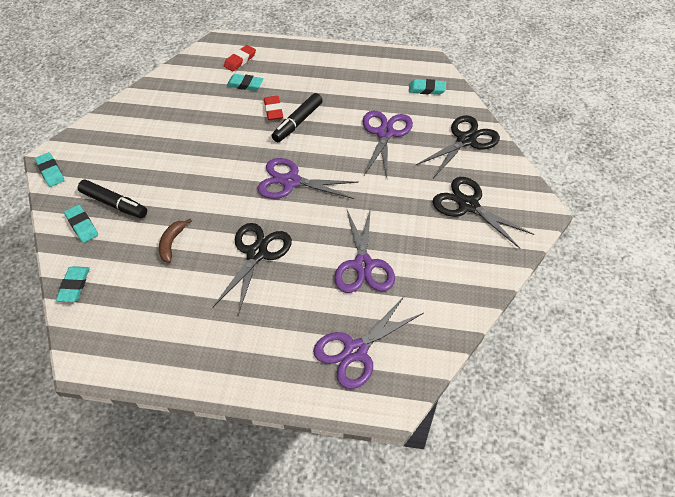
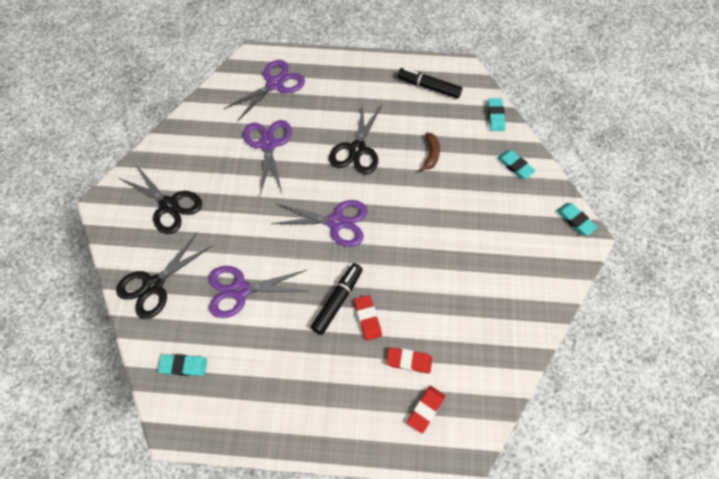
camera: 175 degrees right, 10 degrees up
black marker [78,180,147,218] -> black marker moved to [398,68,462,99]
turquoise eraser [227,74,264,91] -> red eraser [386,347,432,374]
purple scissors [362,111,413,177] -> purple scissors turned 75 degrees clockwise [209,266,310,318]

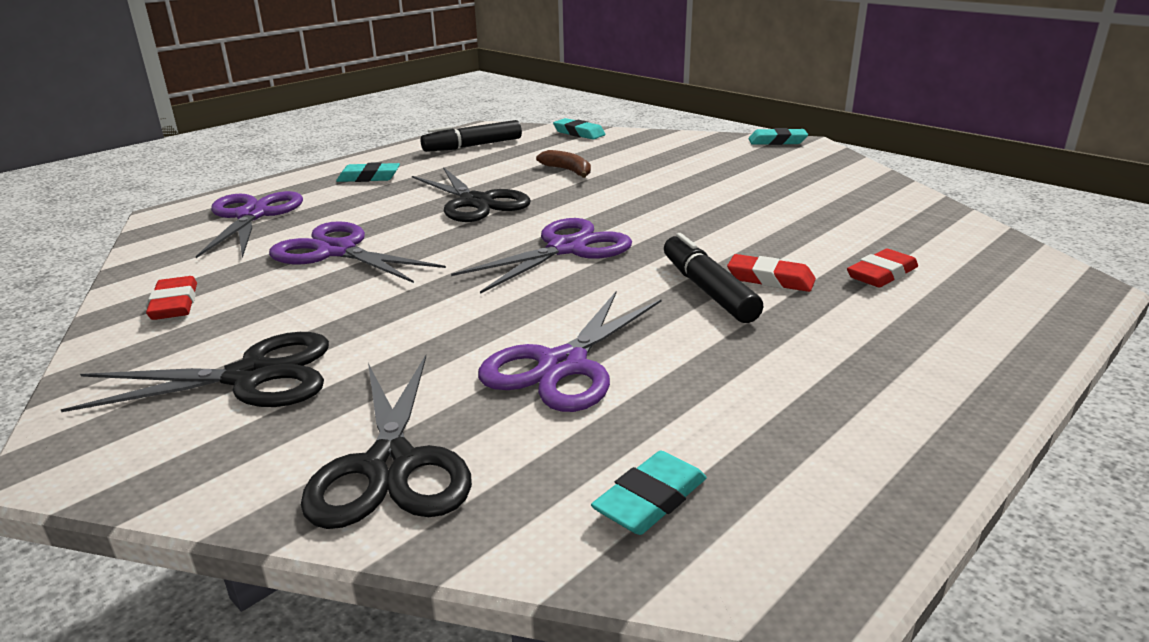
camera: 50 degrees left, 35 degrees down
red eraser [407,386,445,434] -> red eraser moved to [146,276,197,320]
turquoise eraser [497,150,536,179] -> turquoise eraser moved to [336,162,400,182]

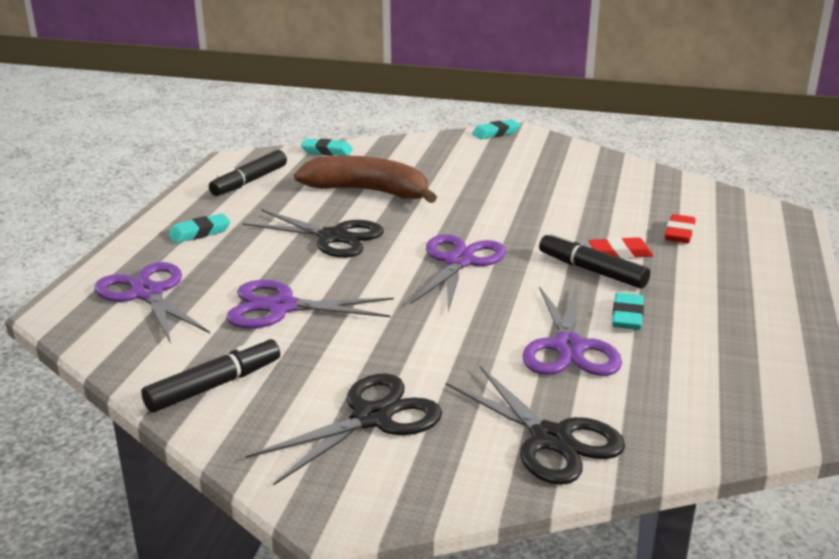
camera: 30 degrees left, 0 degrees up
red eraser [146,276,197,320] -> black marker [141,337,280,413]
brown banana [536,150,591,178] -> brown banana [294,155,437,203], size x2.18
turquoise eraser [591,451,707,535] -> turquoise eraser moved to [612,292,644,330]

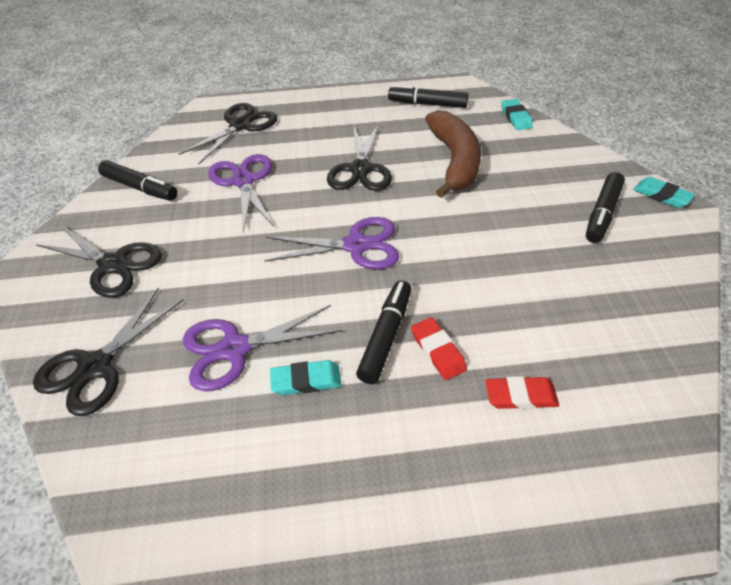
camera: 70 degrees right, 20 degrees up
purple scissors [94,262,210,344] -> black scissors [179,103,277,165]
turquoise eraser [168,214,230,243] -> none
none -> black marker [586,172,625,243]

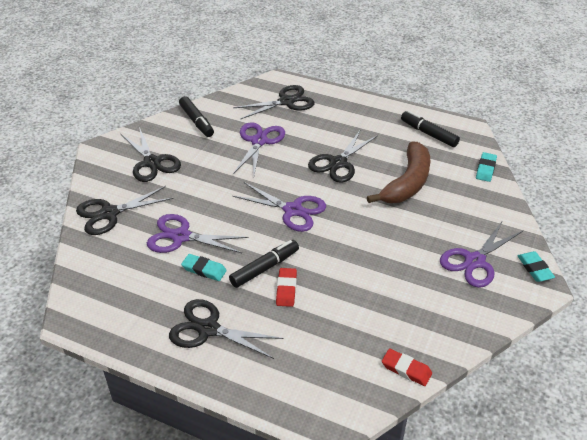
camera: 30 degrees right, 5 degrees down
red eraser [485,376,559,409] -> red eraser moved to [382,349,432,386]
black marker [586,172,625,243] -> purple scissors [440,222,523,288]
none -> black scissors [169,299,284,359]

